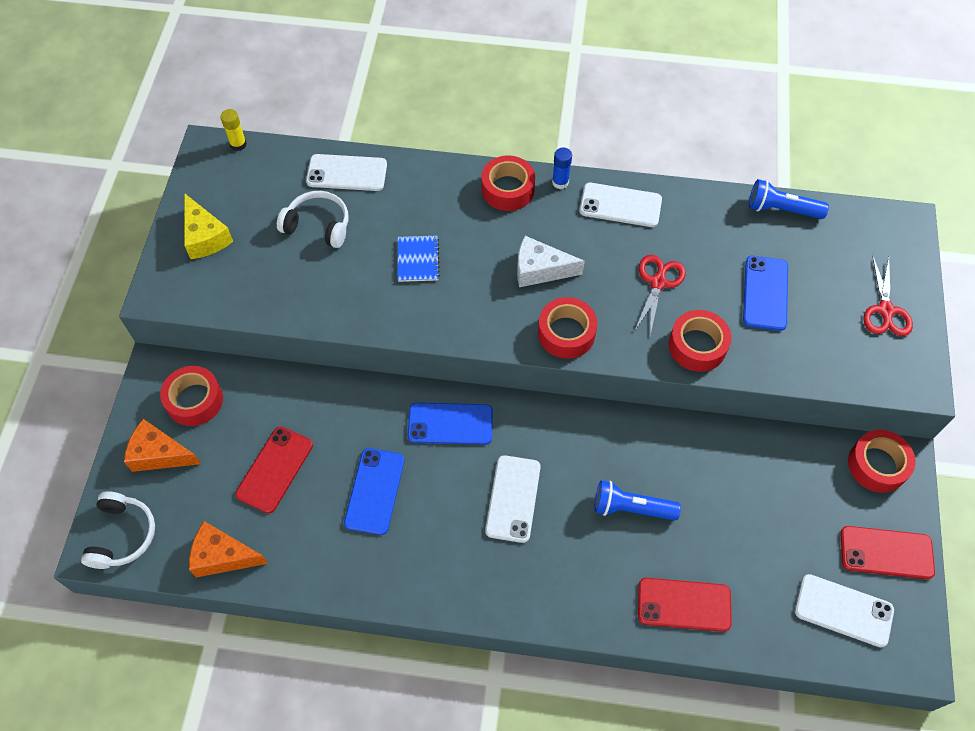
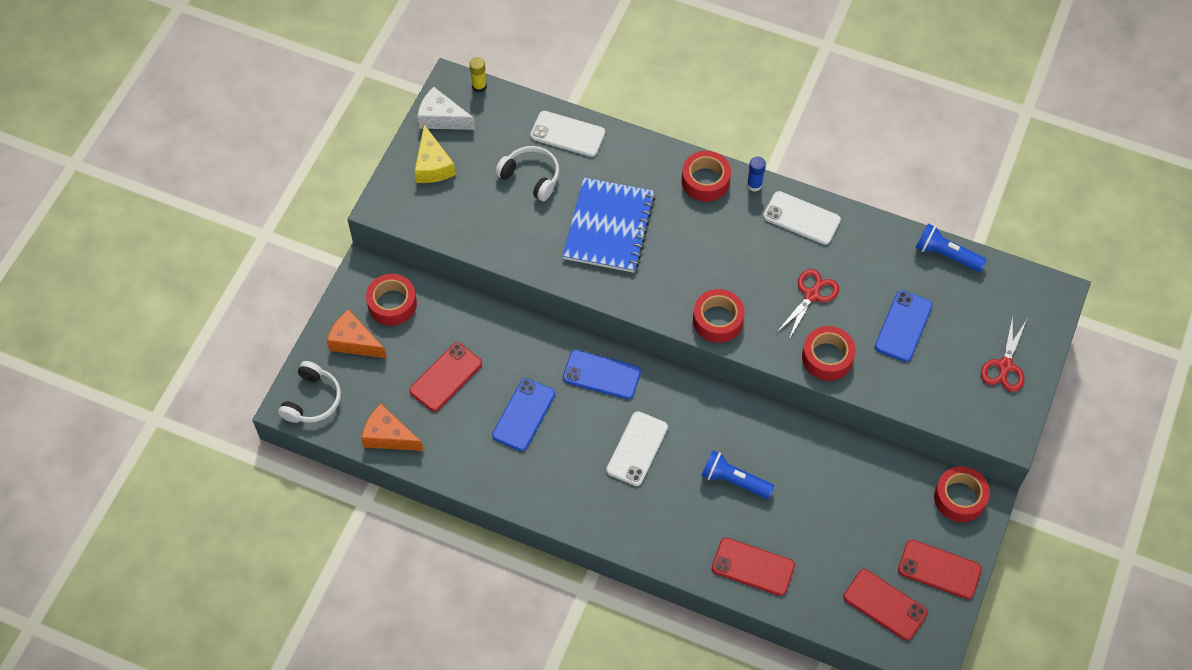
camera: 15 degrees right, 0 degrees up
blue notebook [398,236,440,282] -> blue notebook [562,178,655,273], size x2.05
white cheese [517,236,585,287] -> white cheese moved to [417,87,475,130]
white phone [795,574,894,647] -> red phone [843,569,927,641]

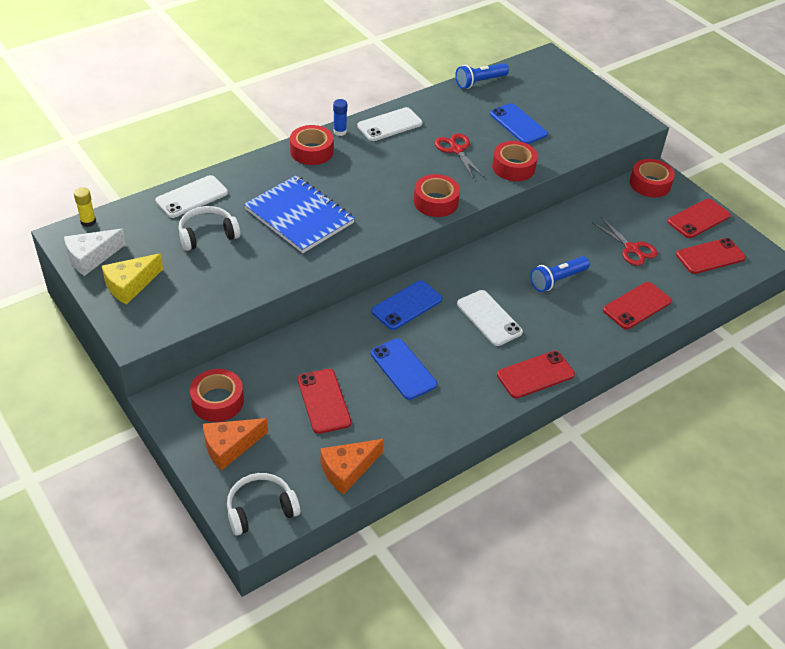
camera: 60 degrees left, 15 degrees down
white headphones [278,361,341,423] -> white headphones turned 75 degrees counterclockwise [227,473,300,536]
yellow cheese [415,124,456,183] -> yellow cheese turned 120 degrees clockwise [102,253,163,305]
red scissors [981,316,1026,392] -> red scissors moved to [592,217,658,266]
none -> red phone [497,351,575,398]

